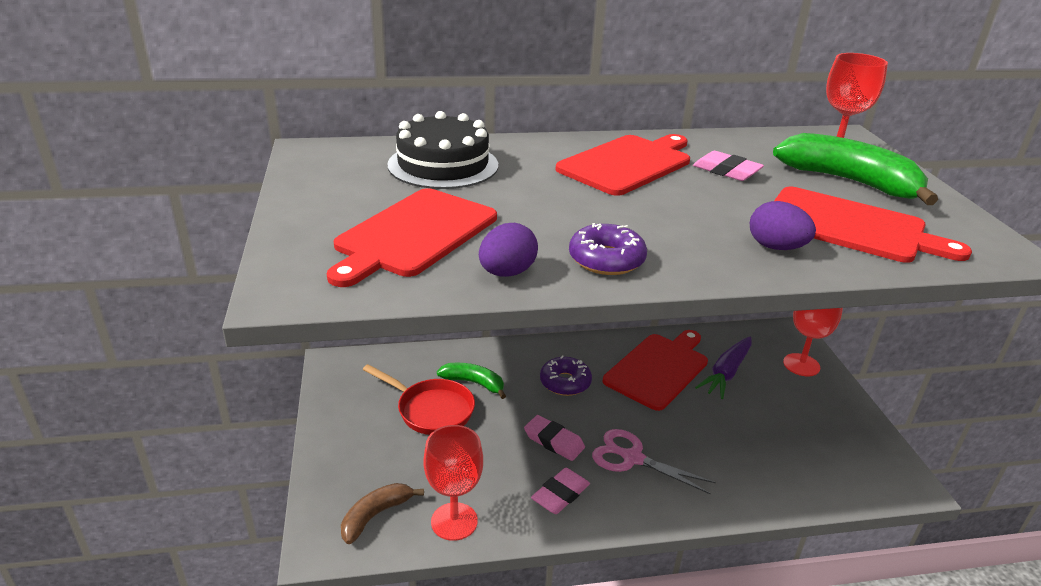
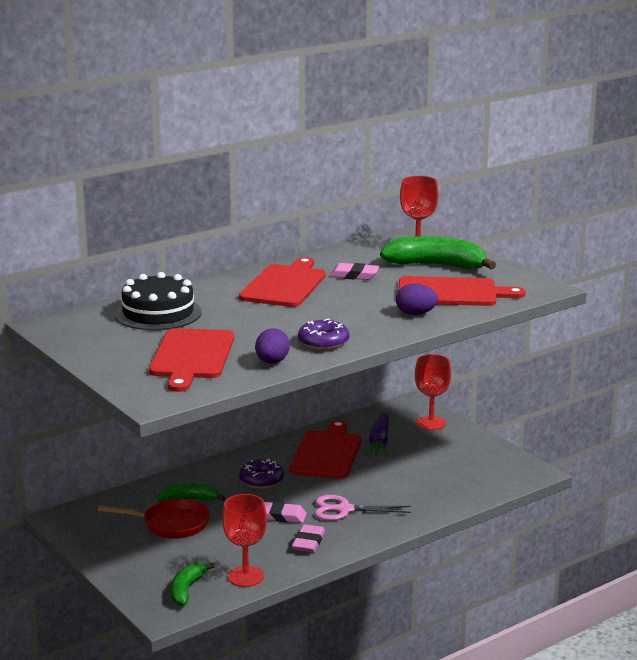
camera: 25 degrees left, 10 degrees down
brown banana [341,483,424,544] -> green banana [171,563,215,606]

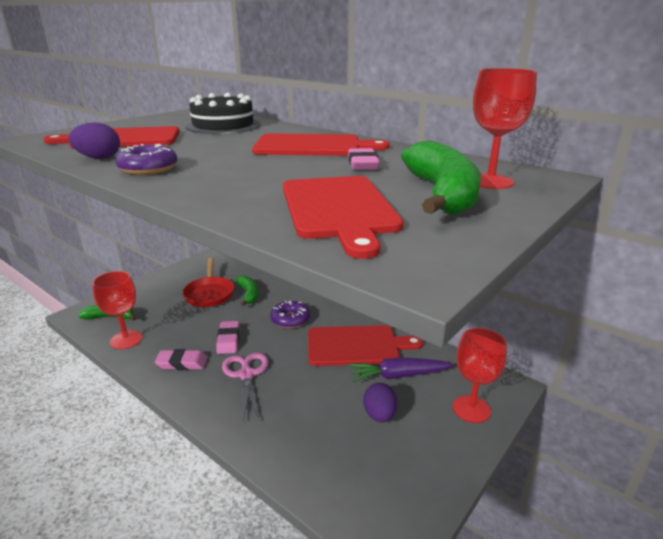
camera: 75 degrees right, 5 degrees up
purple egg [396,283,438,315] -> purple egg moved to [363,383,397,423]

